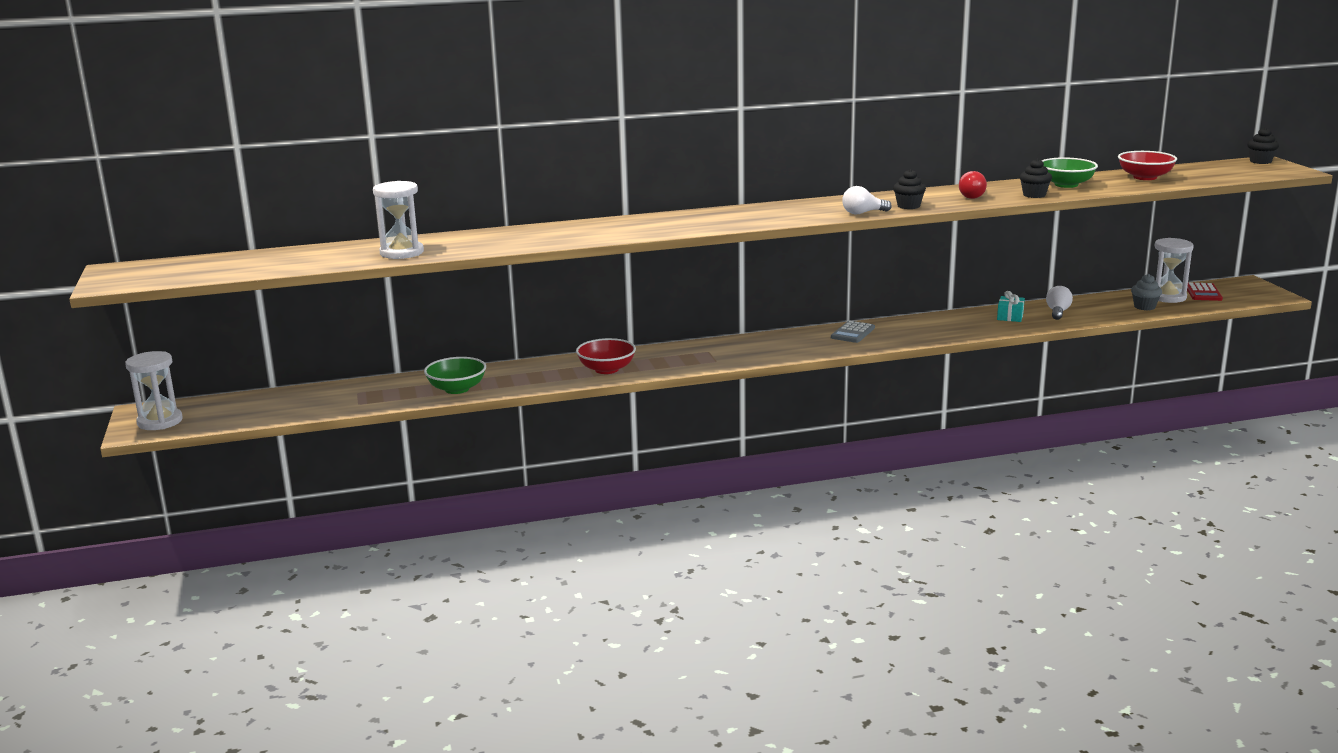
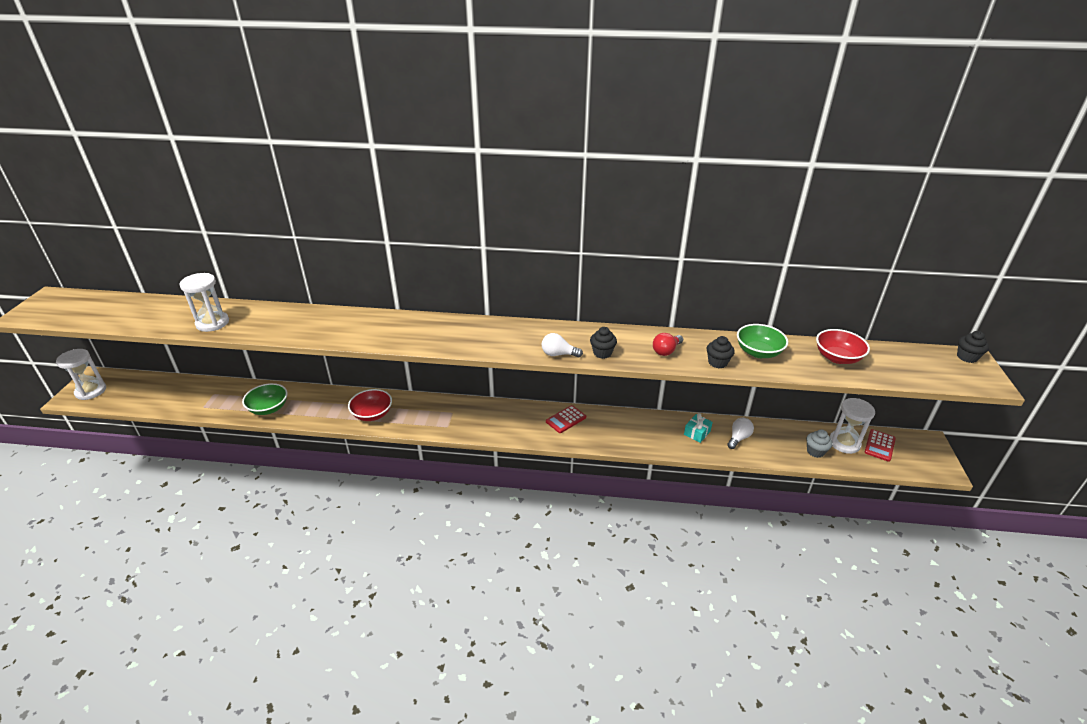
camera: 20 degrees right, 15 degrees up
grey calculator [831,321,875,343] -> red calculator [546,405,586,433]

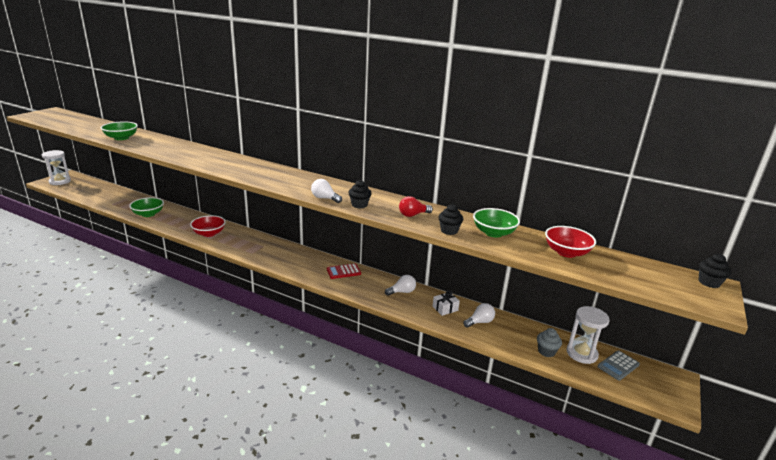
camera: 20 degrees right, 10 degrees down
white hourglass [179,273,229,332] -> green bowl [101,122,138,140]
turquoise gift [684,413,713,443] -> white gift [432,290,460,316]
red calculator [865,429,896,462] -> grey calculator [598,351,640,381]
none -> white light bulb [385,275,416,296]

